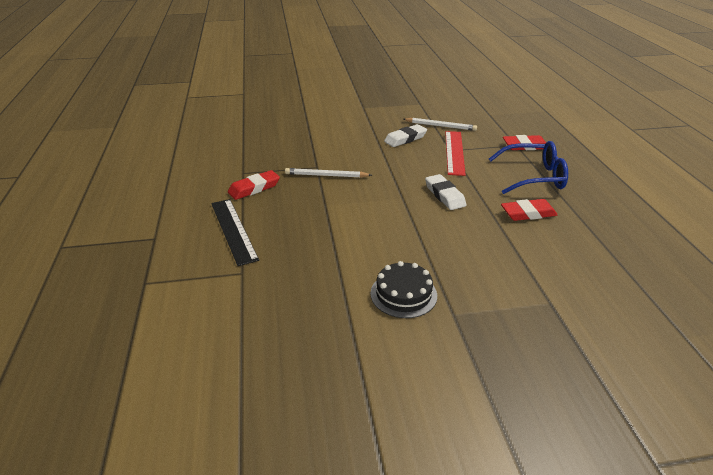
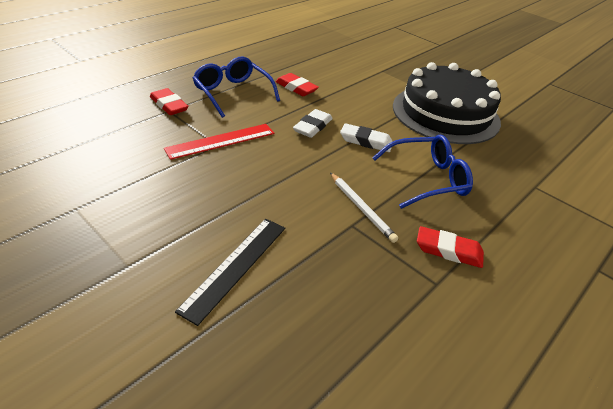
camera: 130 degrees left, 5 degrees up
black ruler [211,199,259,266] -> black ruler moved to [175,219,285,326]
black cake [370,261,437,318] -> black cake [393,62,501,144], size x2.25
white eraser [384,124,427,147] -> white eraser moved to [340,123,393,152]
white pencil [403,118,477,131] -> none
none -> blue glasses [372,135,473,209]

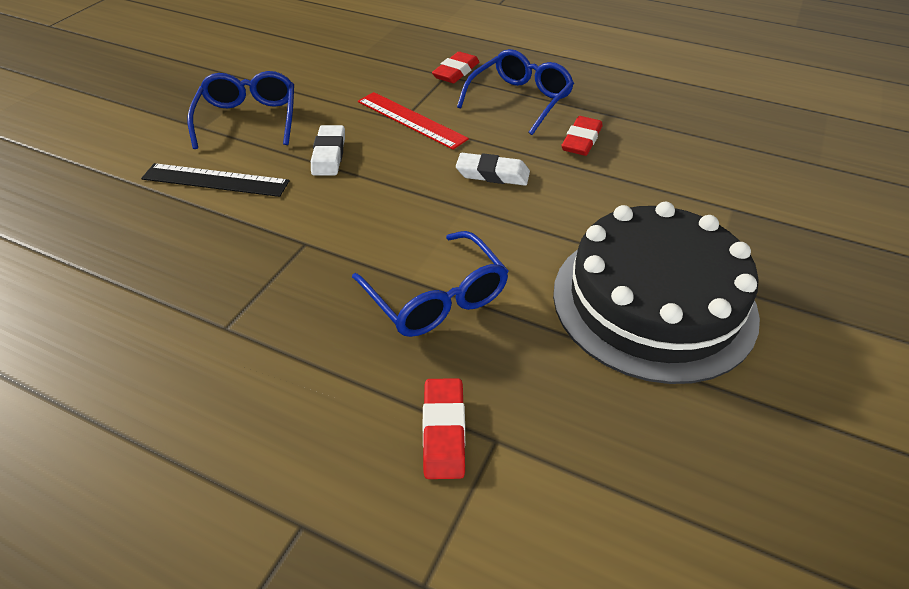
camera: 75 degrees right, 5 degrees up
white pencil [330,173,398,243] -> none
white eraser [340,123,393,152] -> white eraser moved to [311,125,345,175]
red eraser [417,226,484,268] -> red eraser moved to [423,378,465,479]
none -> blue glasses [188,71,294,149]

